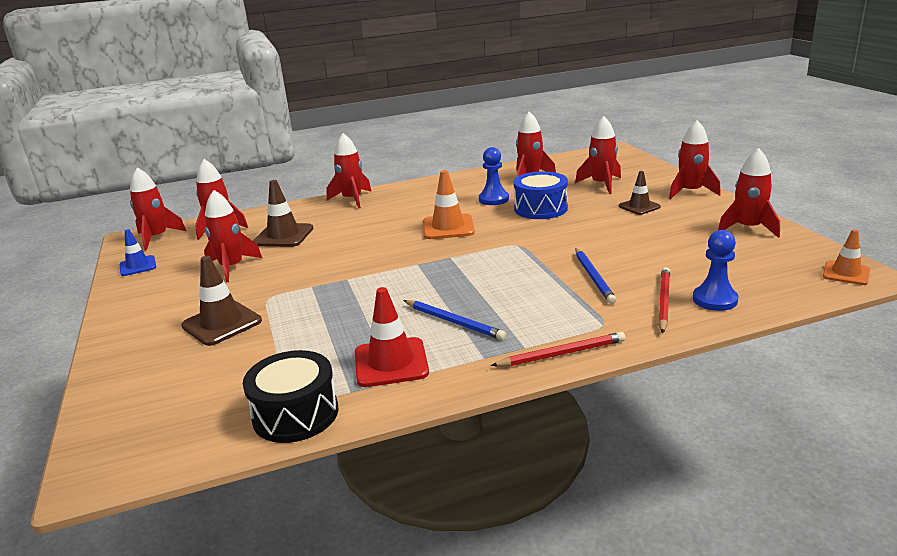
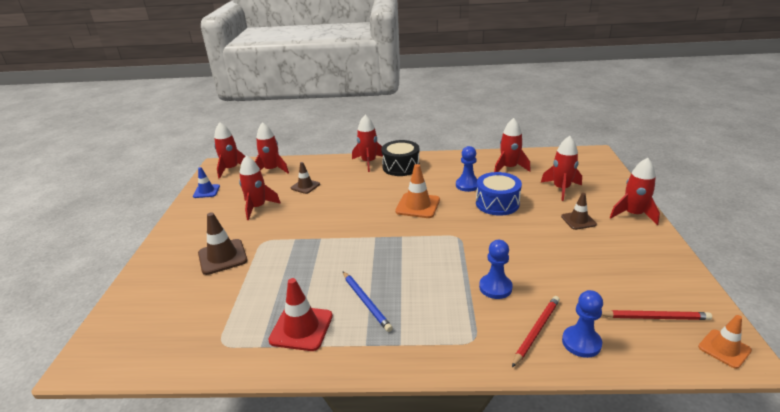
camera: 20 degrees right, 5 degrees up
black drum [243,350,338,443] -> black drum moved to [381,140,420,176]
brown traffic cone [253,180,313,247] -> brown traffic cone [291,162,320,194], size x0.64
red pencil [491,332,625,366] -> red pencil moved to [602,310,712,320]
blue pencil [575,248,617,304] -> blue pawn [479,240,513,299]
red rocket [718,148,780,238] -> none

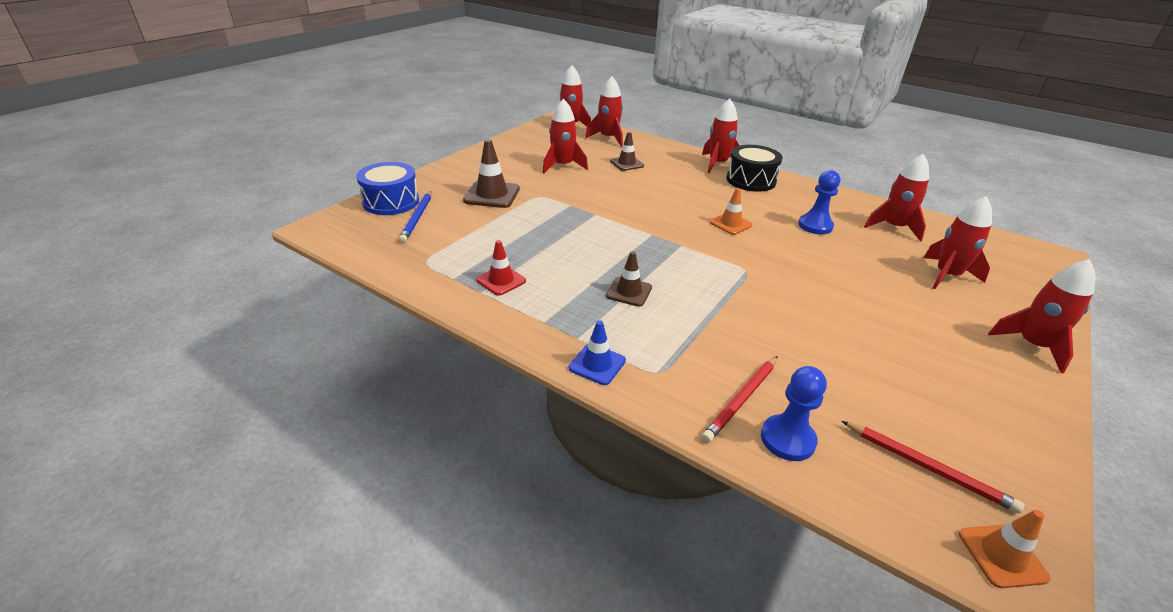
camera: 30 degrees right, 5 degrees up
blue traffic cone [193,167,220,198] -> blue traffic cone moved to [569,320,626,385]
red traffic cone [268,278,333,351] -> red traffic cone [476,240,526,296], size x0.64
blue pencil [343,272,393,332] -> blue pencil moved to [399,191,432,243]
orange traffic cone [395,164,440,218] -> orange traffic cone [710,188,752,235], size x0.64
blue drum [476,172,522,216] -> blue drum moved to [356,162,419,215]
blue pawn [479,240,513,299] -> none
red pencil [512,296,560,367] -> red pencil turned 150 degrees clockwise [701,356,778,443]
brown traffic cone [561,193,597,230] -> brown traffic cone moved to [606,251,652,307]

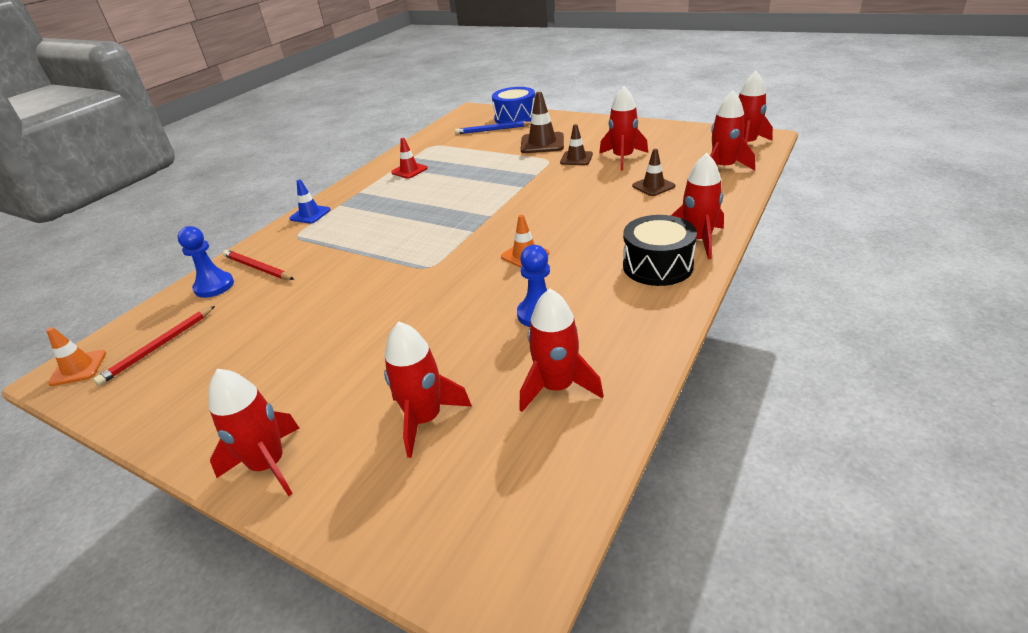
camera: 90 degrees right, 0 degrees up
brown traffic cone [606,251,652,307] -> brown traffic cone moved to [560,124,593,165]

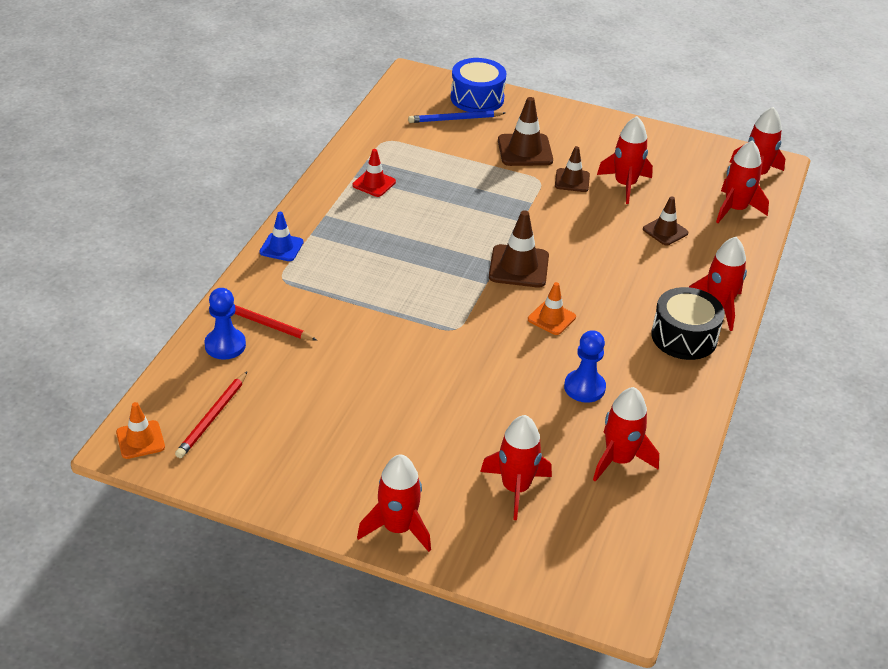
camera: 15 degrees left, 5 degrees up
none -> brown traffic cone [489,210,549,288]

